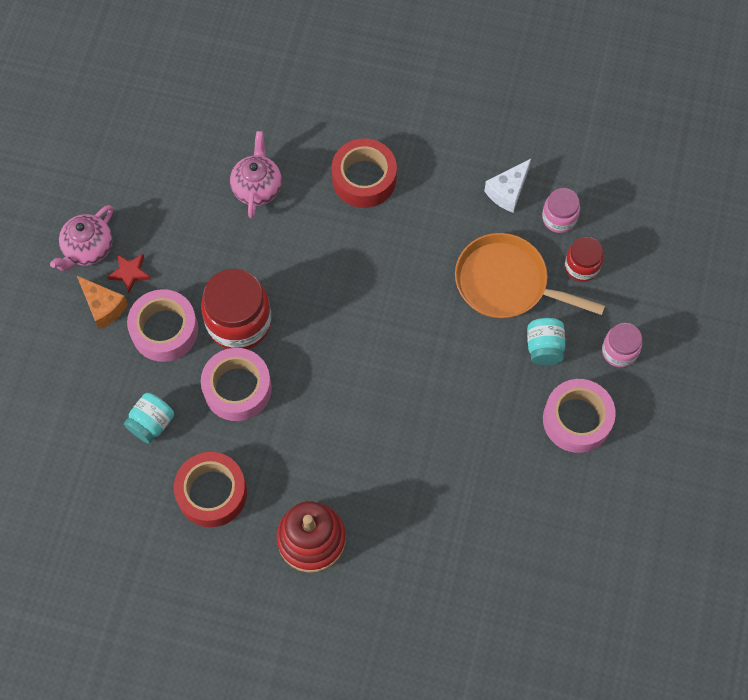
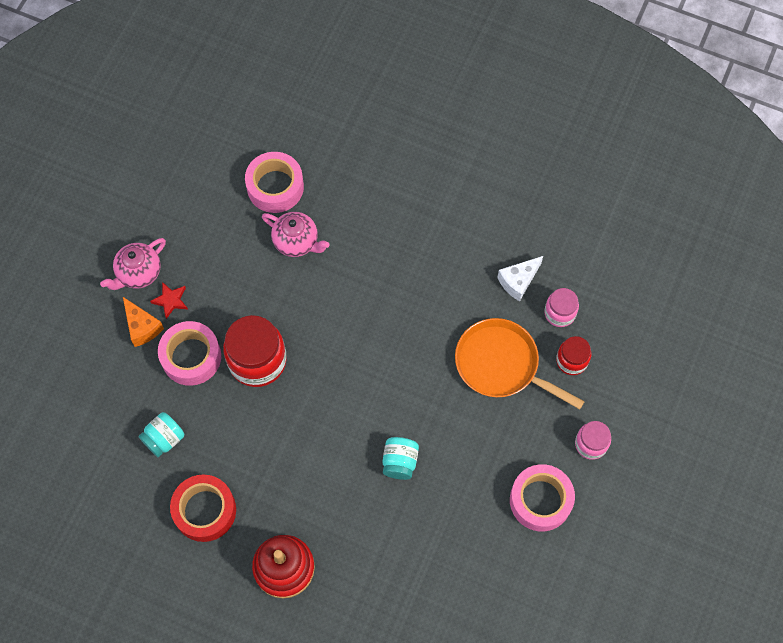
camera: 10 degrees right, 0 degrees up
pink tape [201,348,272,421] -> pink tape moved to [245,152,304,213]
pink teapot [230,131,282,218] -> pink teapot turned 105 degrees clockwise [262,212,330,257]
red tape [332,138,397,208] -> none
turquoise jar [527,318,565,365] -> turquoise jar moved to [382,437,419,480]

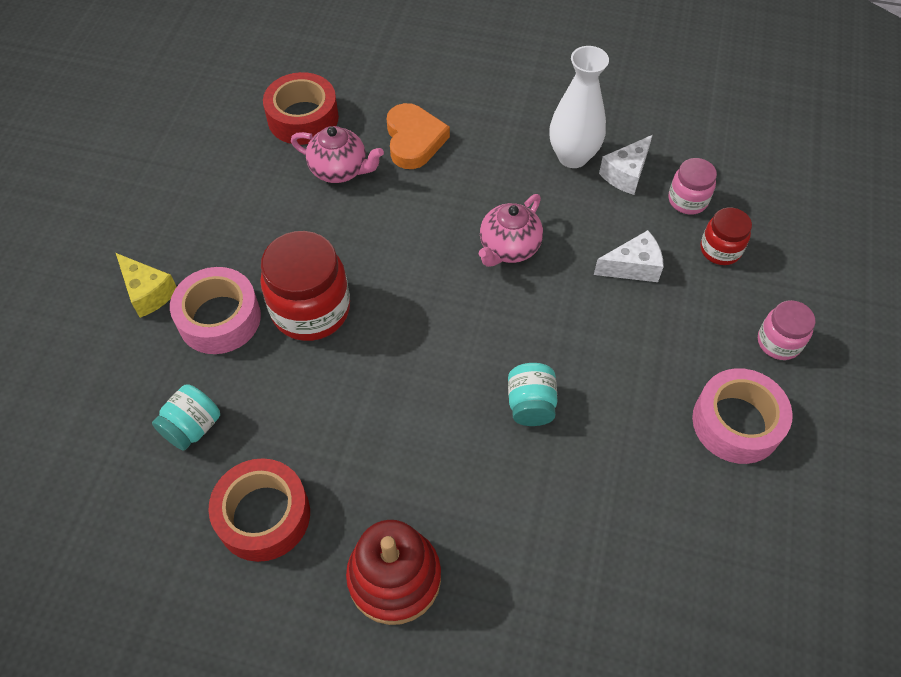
camera: 10 degrees left, 10 degrees down
pink teapot [100,238,166,290] -> pink teapot moved to [479,194,543,267]
orange cheese [123,297,164,347] -> yellow cheese [116,253,176,318]
red star [150,282,188,319] -> none
pink tape [245,152,304,213] -> red tape [263,72,339,145]
orange pan [455,318,585,409] -> white cheese [594,230,664,282]
none -> orange heart [387,103,450,169]
none -> white vase [549,46,609,168]

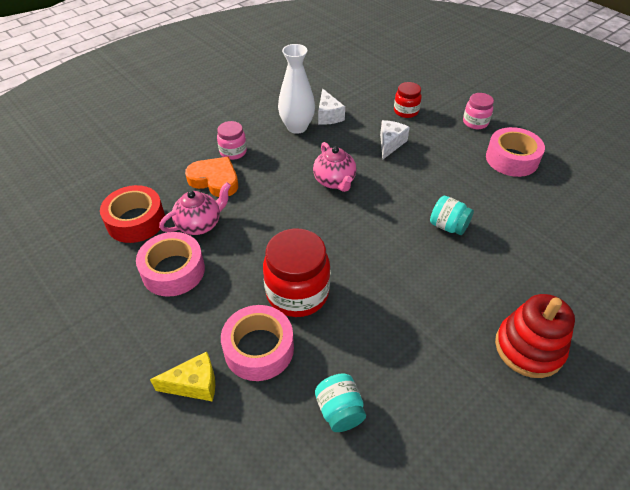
camera: 55 degrees left, 10 degrees down
red tape [208,458,310,562] -> none
pink jar [668,158,717,215] -> pink jar moved to [217,121,247,160]
none -> pink tape [136,232,205,297]

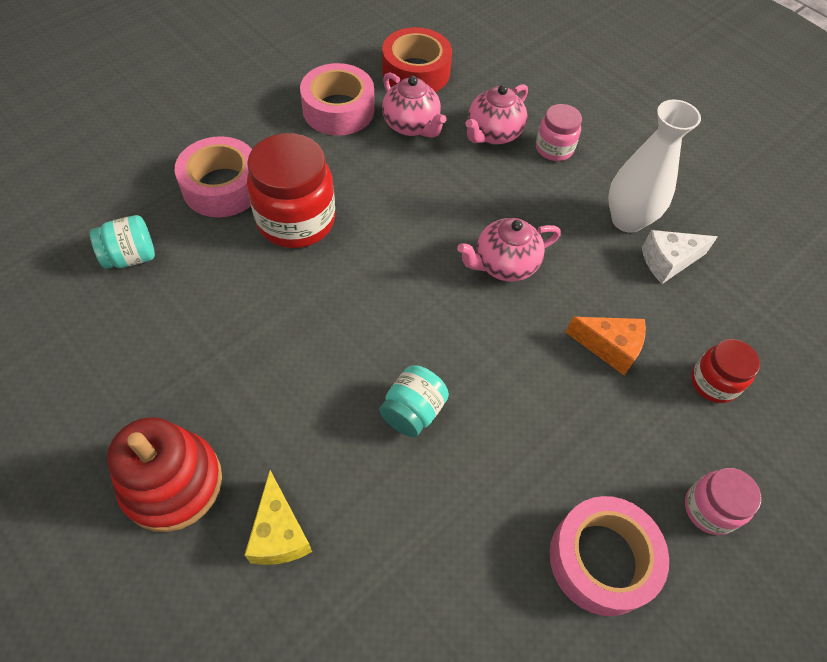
camera: 85 degrees right, 10 degrees up
yellow cheese [150,352,215,402] -> yellow cheese moved to [244,470,312,565]
orange heart [185,157,238,197] -> pink teapot [465,84,528,145]
white cheese [380,120,410,159] -> orange cheese [565,317,646,375]

